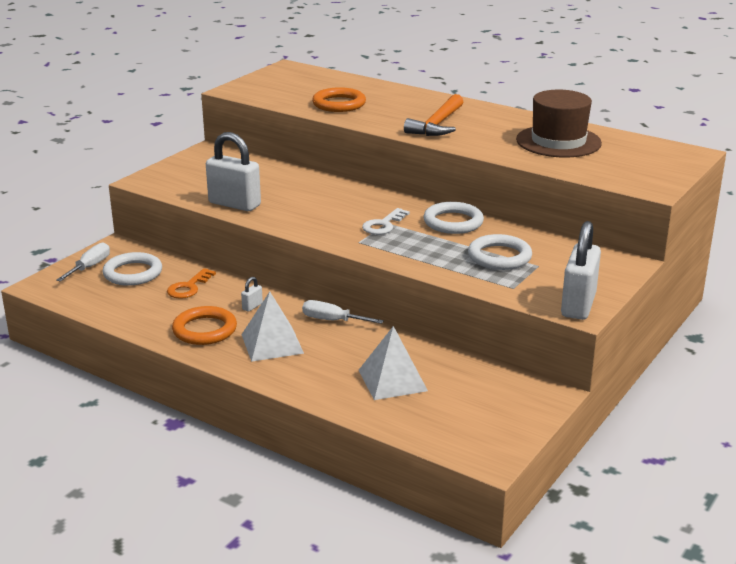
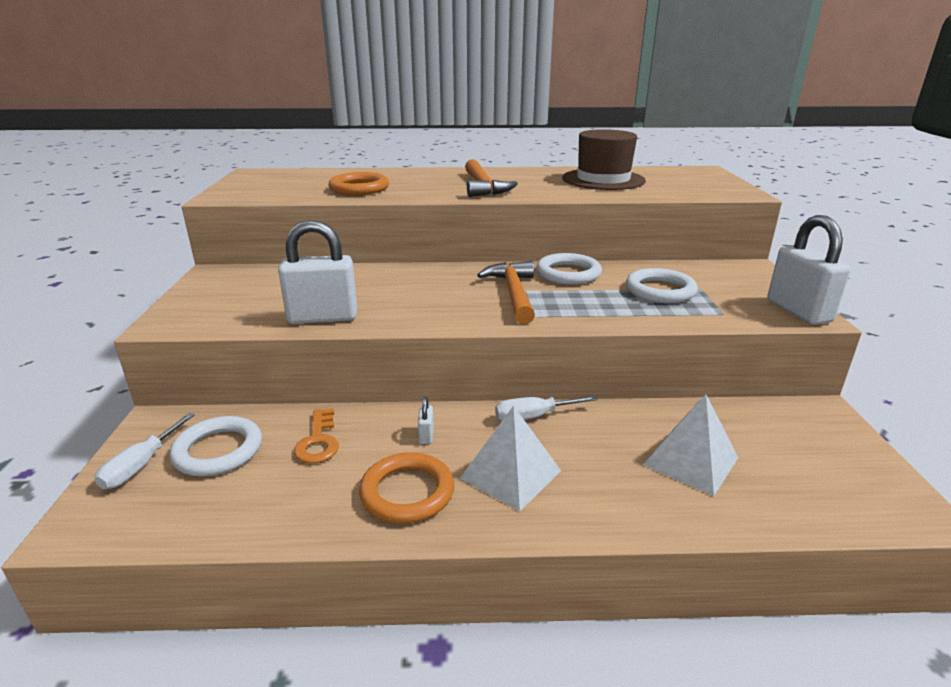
camera: 35 degrees left, 0 degrees up
white screwdriver [56,242,110,281] -> white screwdriver turned 150 degrees counterclockwise [94,413,195,490]
white key [362,208,410,235] -> orange hammer [477,261,535,324]

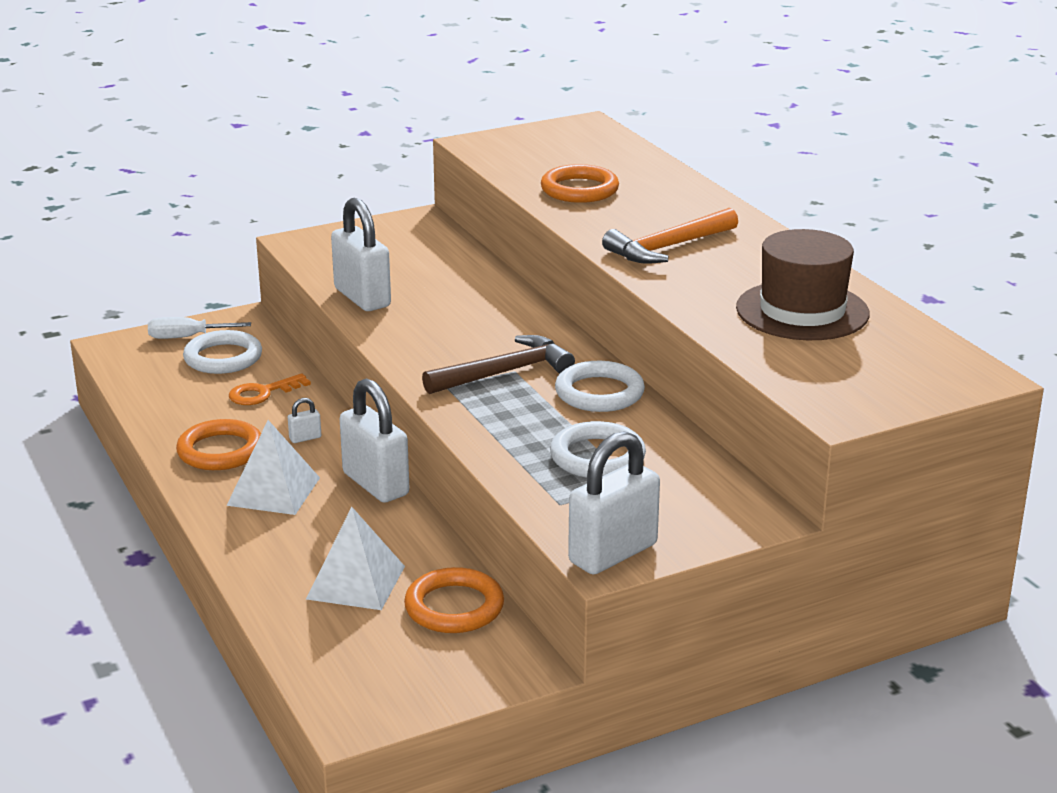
camera: 65 degrees right, 0 degrees up
orange hammer [477,261,535,324] -> brown hammer [422,335,575,394]
white screwdriver [495,396,597,421] -> white padlock [340,378,409,503]
none -> orange ring [404,567,504,633]

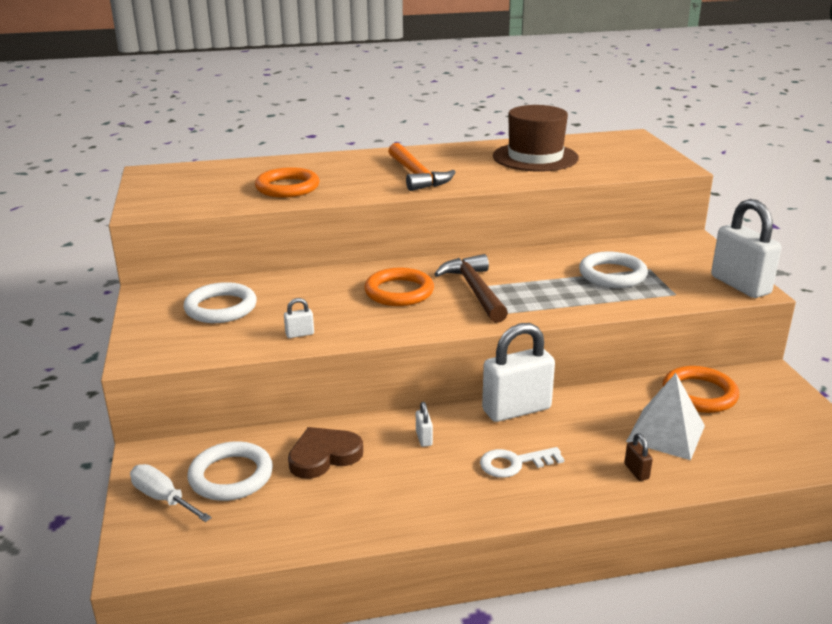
camera: 75 degrees left, 0 degrees up
white screwdriver [148,317,251,339] -> white screwdriver turned 120 degrees clockwise [130,464,212,522]
orange ring [176,419,261,470] -> orange ring moved to [364,268,434,306]
white pyramid [226,420,320,515] -> white key [480,447,565,478]
orange key [229,374,311,405] -> brown heart [288,427,363,479]
white padlock [331,198,391,311] -> white padlock [284,298,314,338], size x0.41
white ring [555,361,645,412] -> white ring moved to [183,282,257,323]
none -> brown padlock [624,433,653,481]

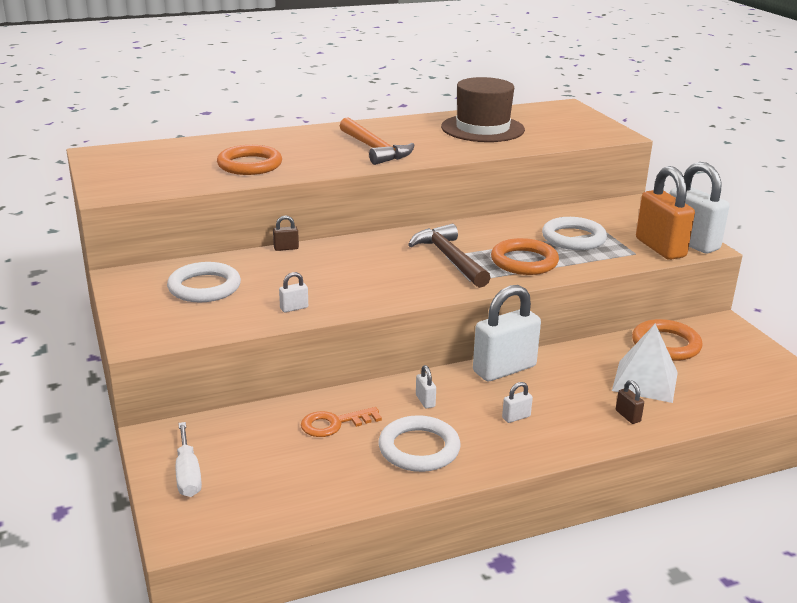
camera: 10 degrees left, 0 degrees up
white screwdriver [130,464,212,522] -> white screwdriver turned 135 degrees counterclockwise [176,422,202,497]
white ring [188,441,273,501] -> white ring moved to [378,415,461,472]
brown heart [288,427,363,479] -> orange key [301,407,382,437]
orange ring [364,268,434,306] -> orange ring moved to [491,238,559,275]
white key [480,447,565,478] -> white padlock [502,382,533,423]
none -> brown padlock [273,216,299,251]
none -> orange padlock [636,166,695,260]

